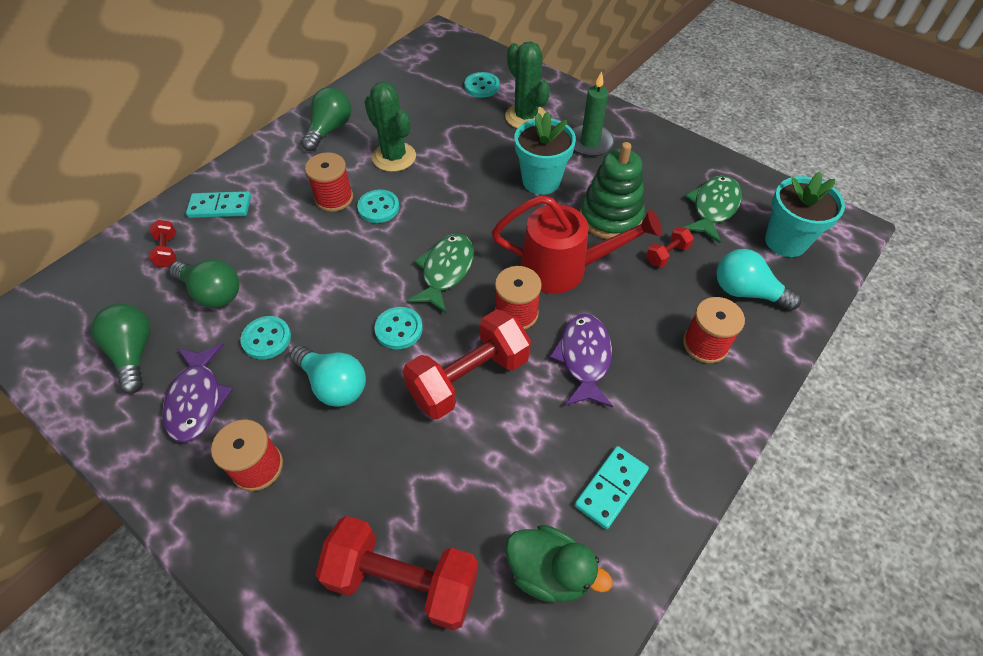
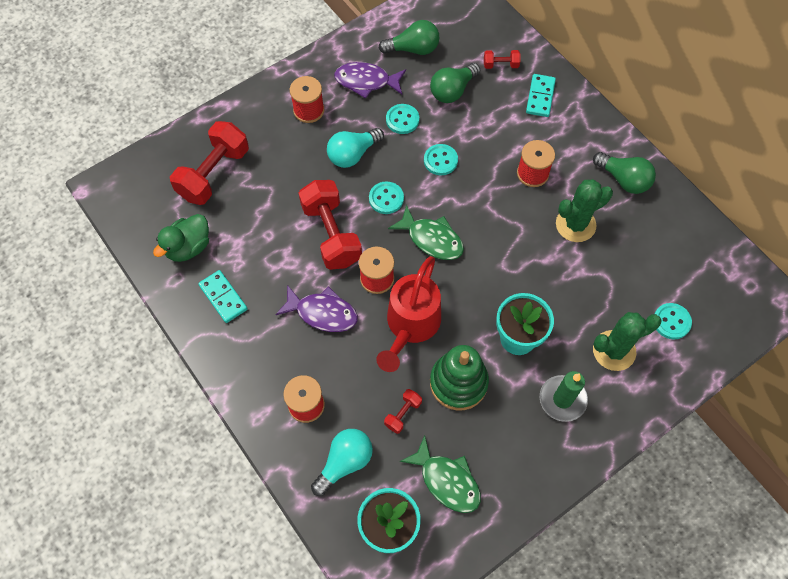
camera: 105 degrees right, 10 degrees up
turquoise button [357,190,399,223] -> turquoise button moved to [424,144,458,175]
red dumbbell [646,227,694,267] -> red dumbbell turned 60 degrees clockwise [384,389,422,434]

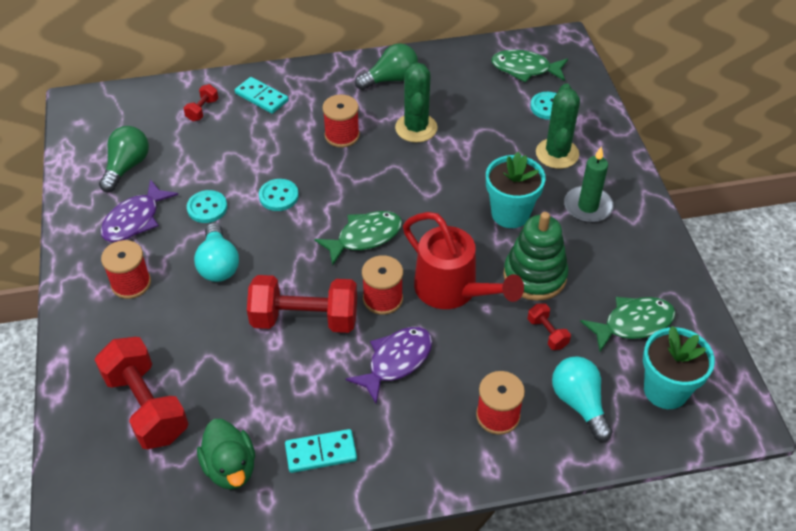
camera: 65 degrees left, 15 degrees down
turquoise button [369,182,404,214] -> none
green light bulb [430,63,480,103] -> none
none -> green fish [491,49,568,82]

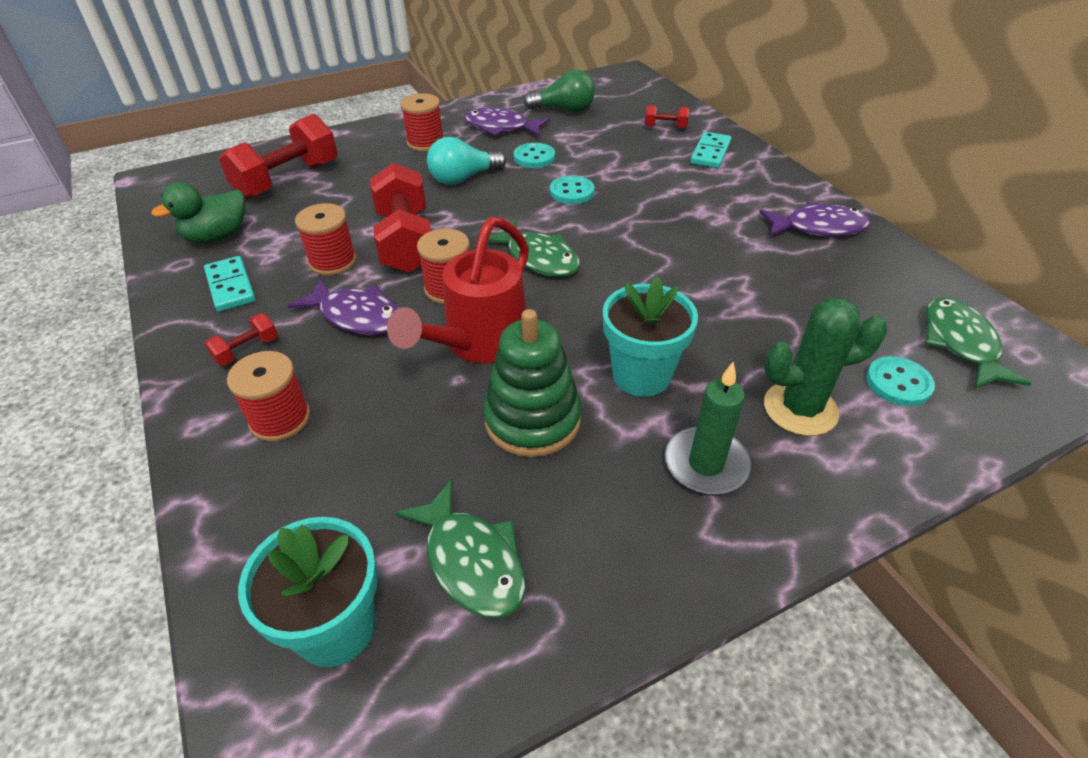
camera: 75 degrees right, 5 degrees down
red spool [322,95,360,147] -> red spool moved to [295,203,356,276]
green light bulb [355,43,418,90] -> purple fish [759,201,870,237]
green cactus [395,62,438,143] -> none
red dumbbell [528,303,571,350] -> red dumbbell moved to [204,313,278,366]
turquoise light bulb [552,356,613,442] -> none

